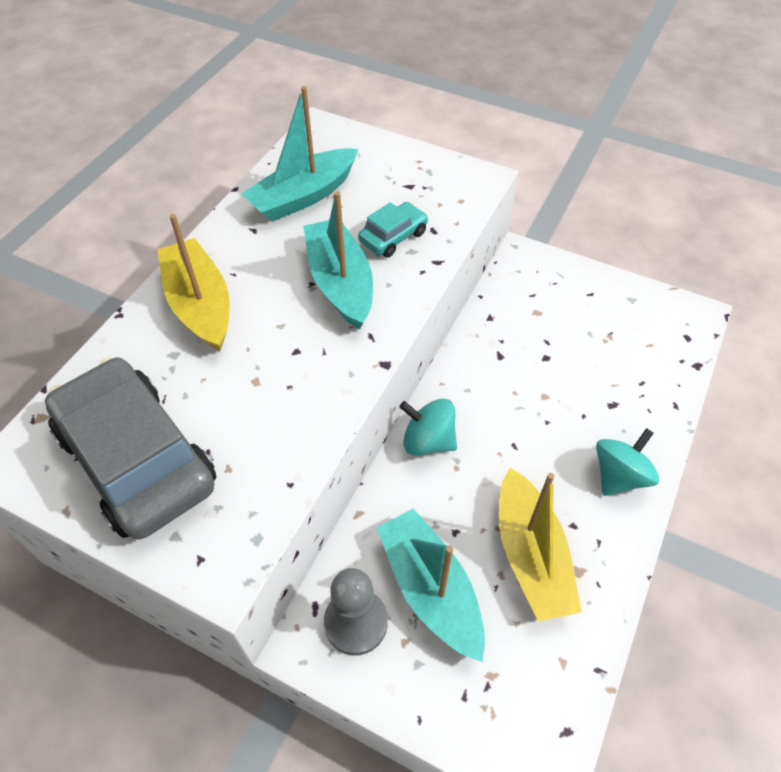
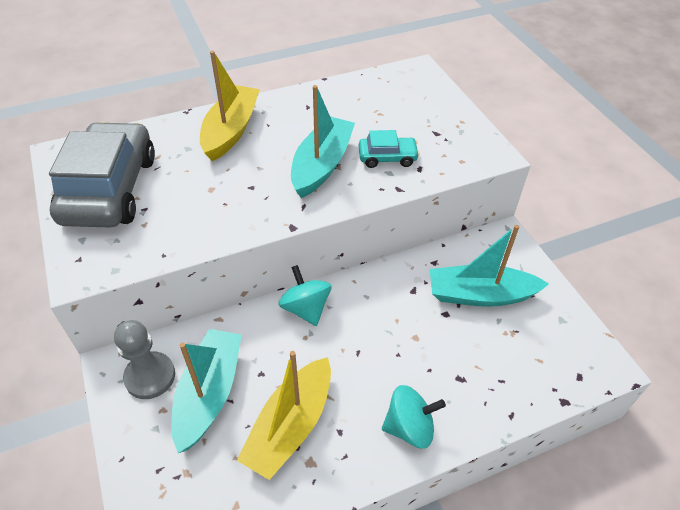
camera: 40 degrees right, 5 degrees down
turquoise boat [242,86,358,222] -> turquoise boat moved to [430,225,549,307]

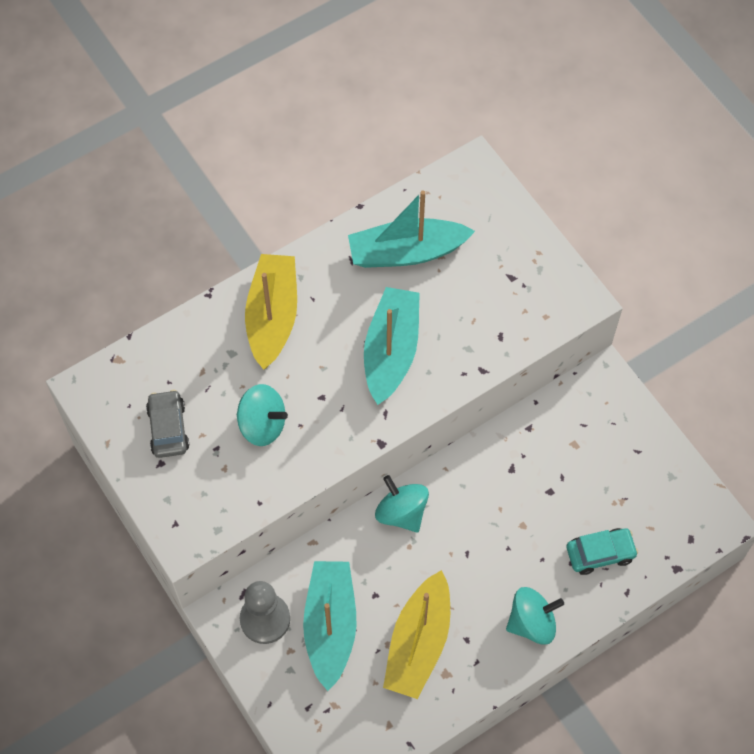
camera: 10 degrees left, 15 degrees up
grey car [49,122,155,228] -> grey car [146,390,189,458], size x0.46
turquoise car [359,130,420,168] -> turquoise car moved to [566,528,638,575]
turquoise boat [430,225,549,307] -> turquoise boat moved to [348,190,475,268]
none -> turquoise spinning top [237,384,288,446]

